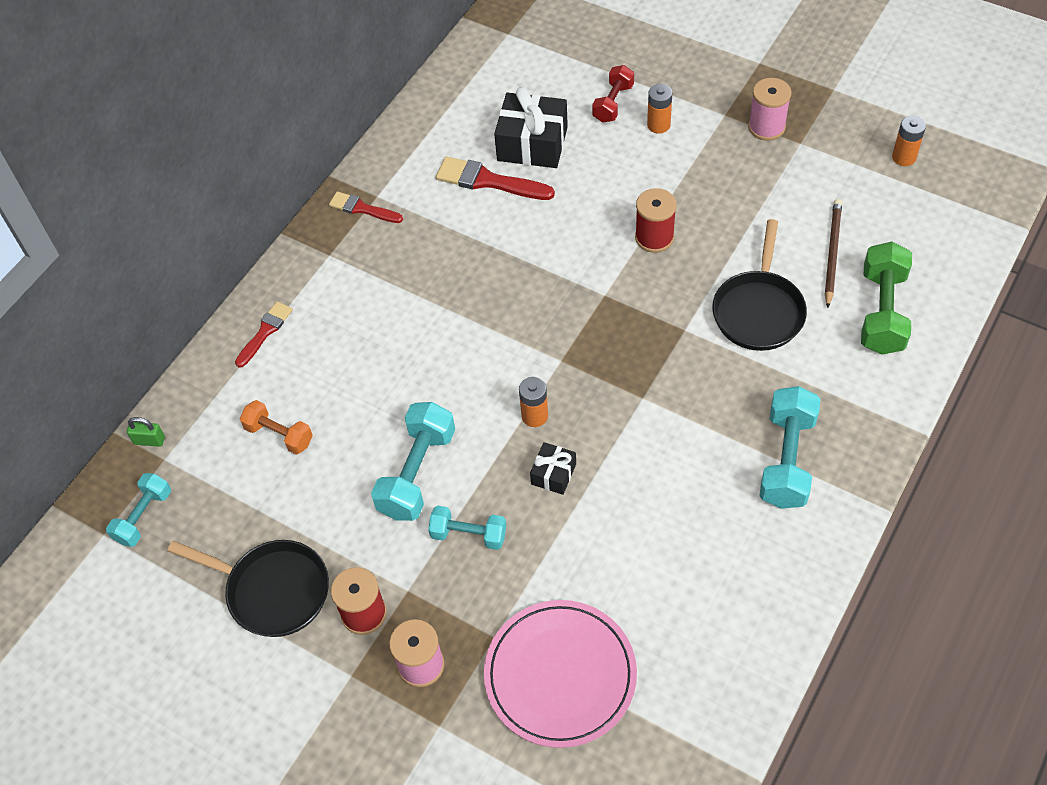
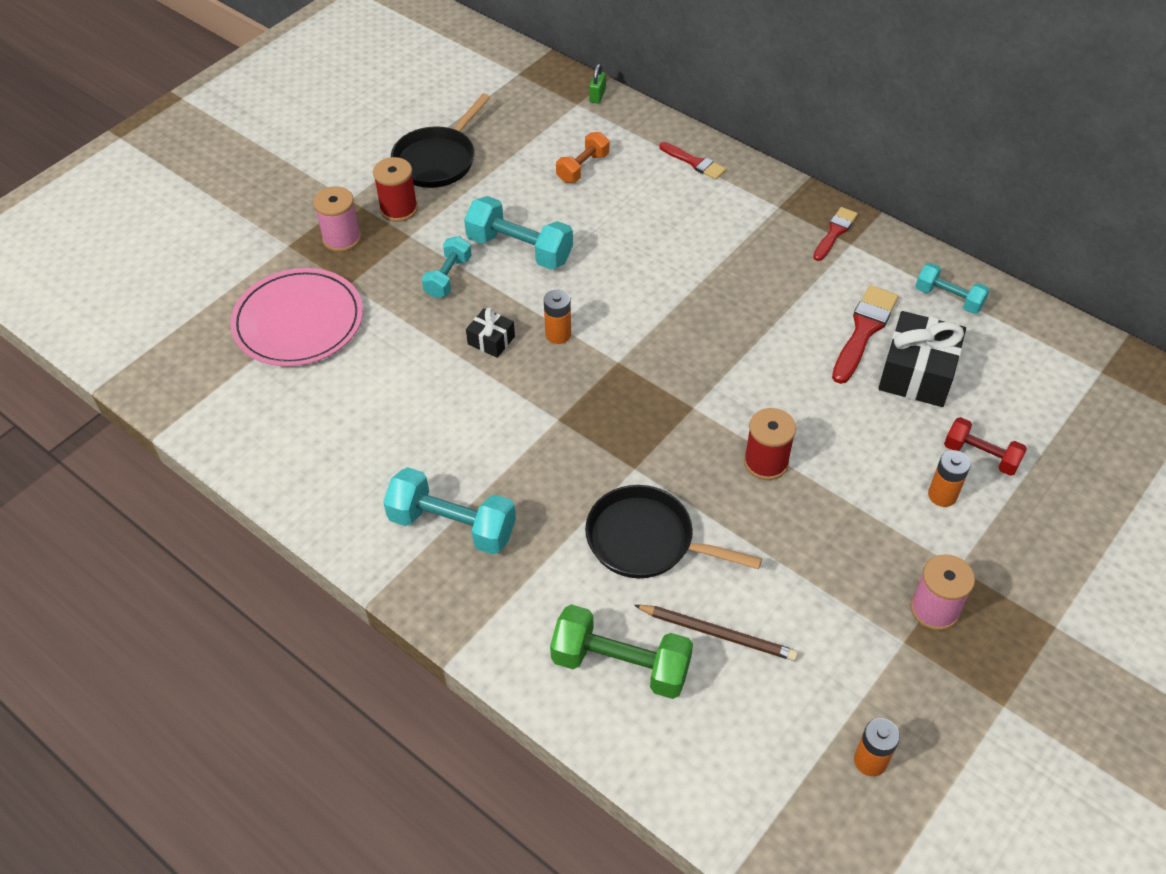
camera: 95 degrees right, 5 degrees down
turquoise dumbbell [106,473,171,547] -> turquoise dumbbell moved to [915,263,990,314]

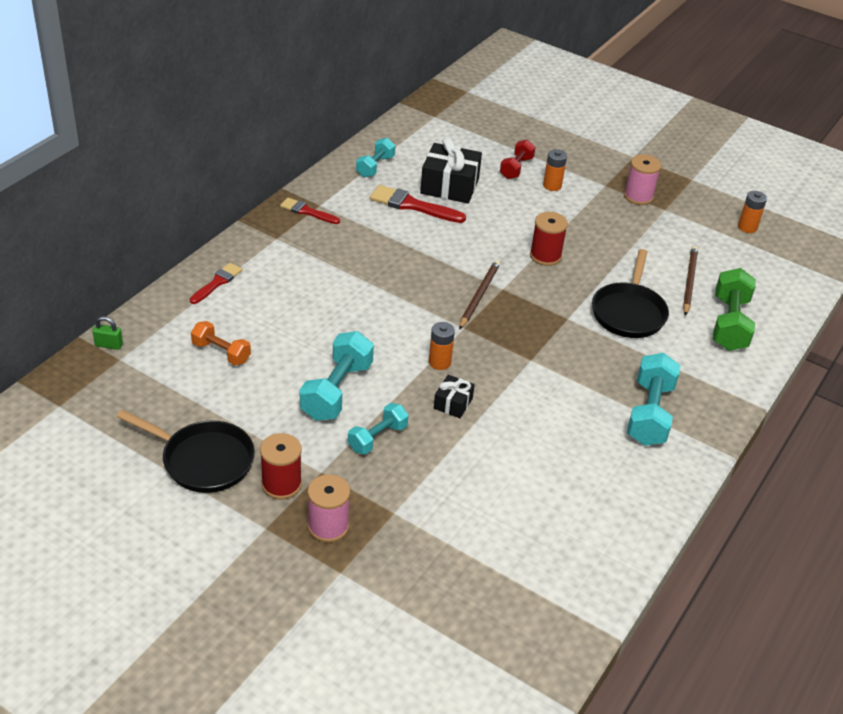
camera: 100 degrees left, 10 degrees down
pink plate [230,268,363,366] -> none
turquoise dumbbell [422,236,472,298] -> turquoise dumbbell turned 60 degrees counterclockwise [348,403,409,455]
none -> brown pencil [459,260,500,330]

